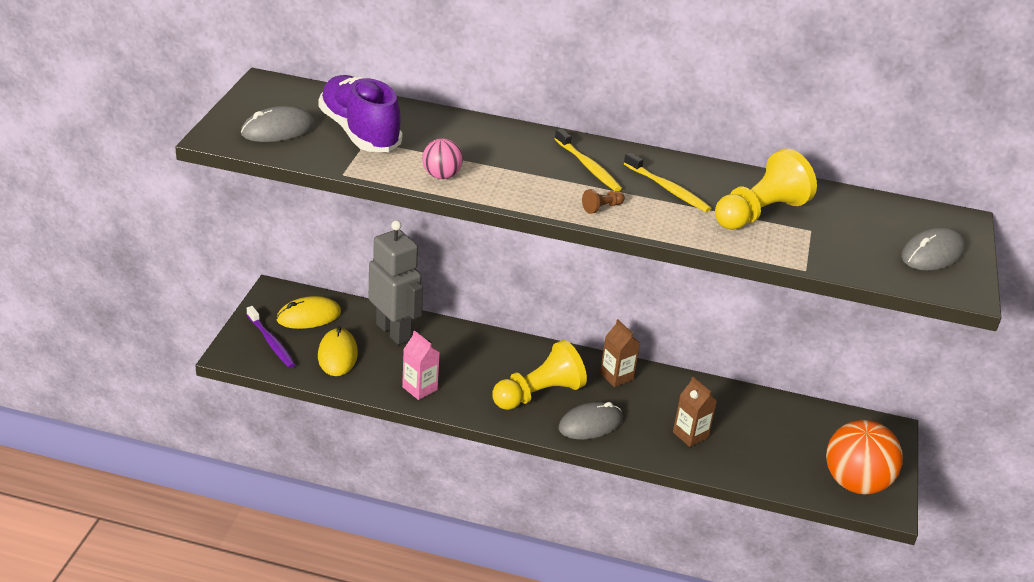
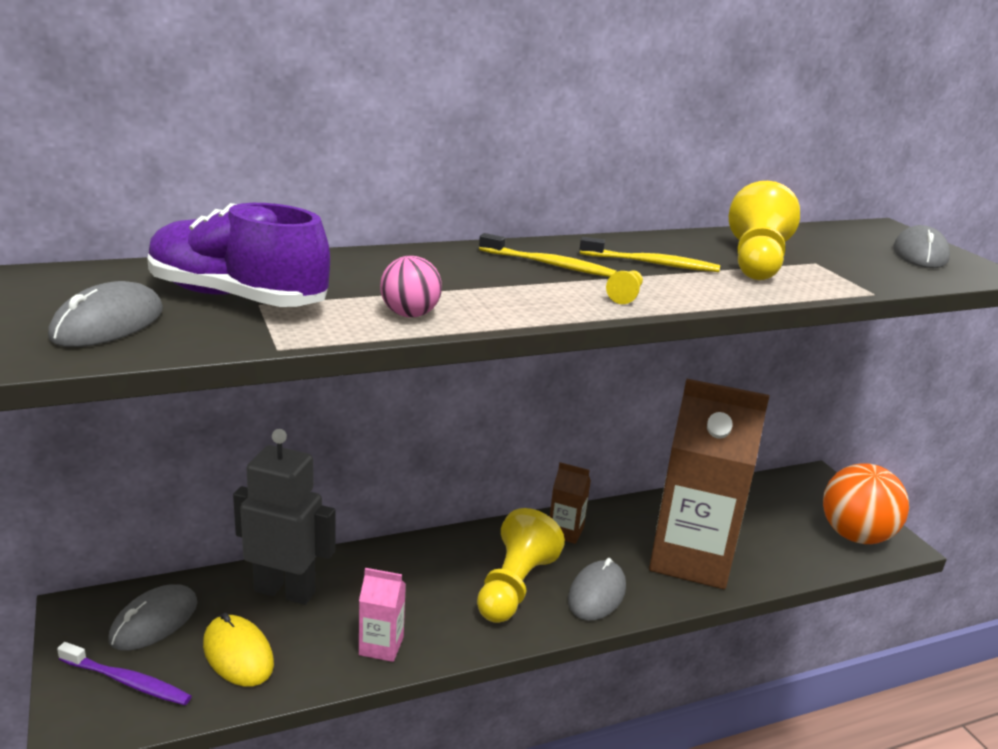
camera: 35 degrees left, 10 degrees down
yellow mouse [276,296,341,329] -> grey mouse [108,584,198,651]
brown pawn [582,189,625,214] -> yellow pawn [606,271,643,304]
brown carton [673,377,717,447] -> brown carton [649,379,769,589], size x2.43

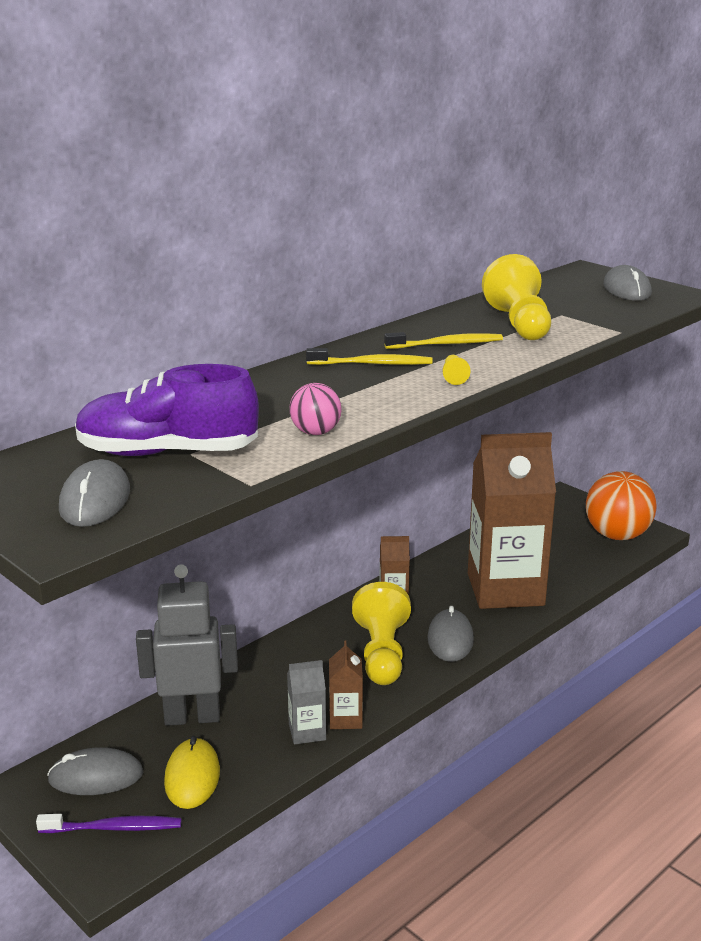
camera: 20 degrees left, 0 degrees up
grey mouse [108,584,198,651] -> grey mouse turned 75 degrees clockwise [47,747,143,795]
yellow mouse [203,613,274,687] -> yellow mouse turned 60 degrees clockwise [164,736,220,809]
pink carton [359,568,406,662] -> grey carton [287,660,326,744]
none -> brown carton [329,641,363,729]

